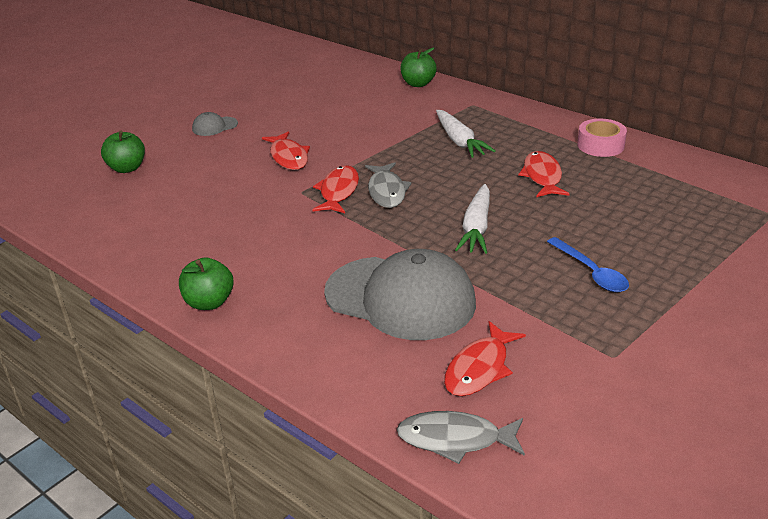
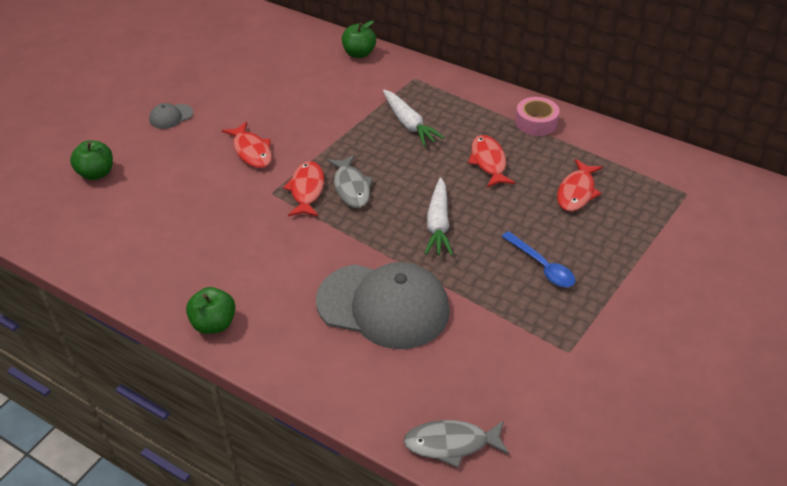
camera: 10 degrees left, 10 degrees up
red fish [444,321,526,396] -> red fish moved to [557,159,603,211]

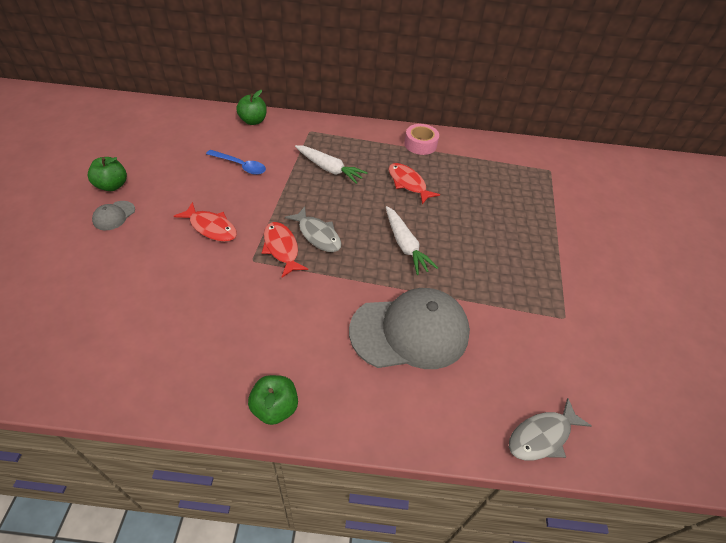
camera: 30 degrees left, 5 degrees up
green apple [70,140,113,180] -> green apple moved to [88,157,127,191]
blue spoon [501,231,576,287] -> blue spoon moved to [206,150,266,175]
red fish [557,159,603,211] -> none

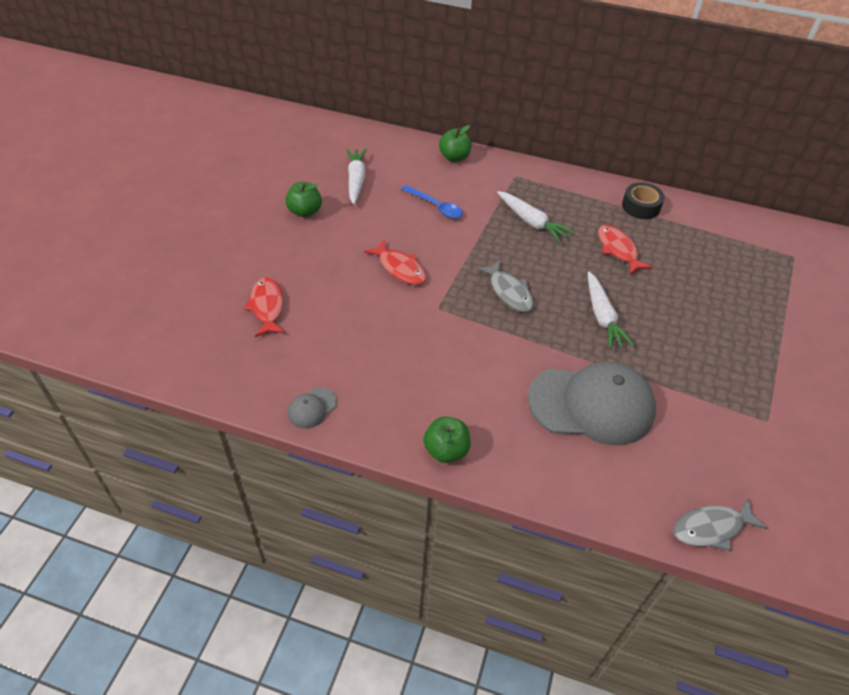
camera: 15 degrees right, 0 degrees up
grey cap [92,201,135,230] -> grey cap moved to [288,387,337,429]
red fish [262,222,308,277] -> red fish moved to [244,278,285,337]
pink tape [404,124,439,155] -> black tape [622,182,665,219]
none -> white carrot [346,149,367,205]

